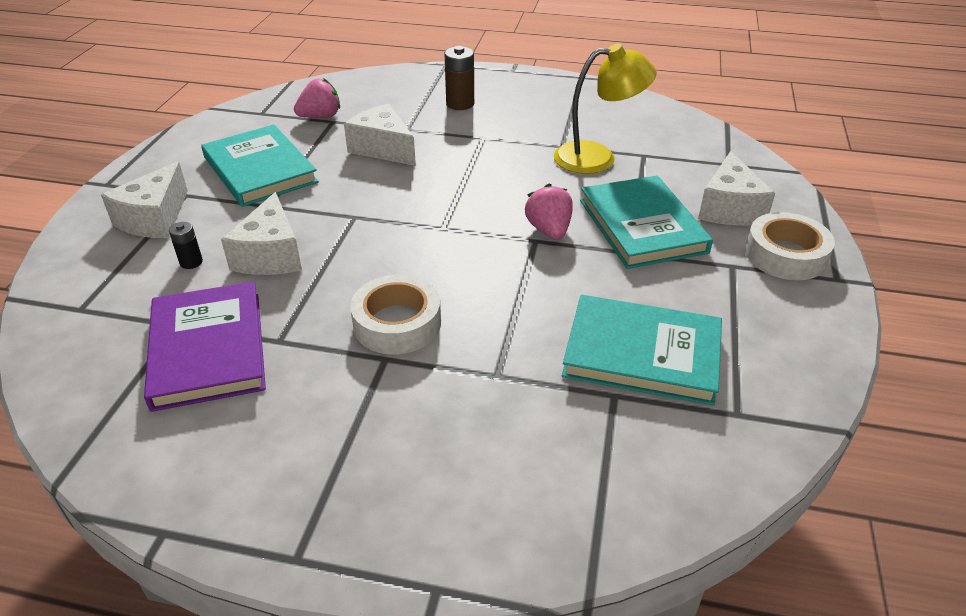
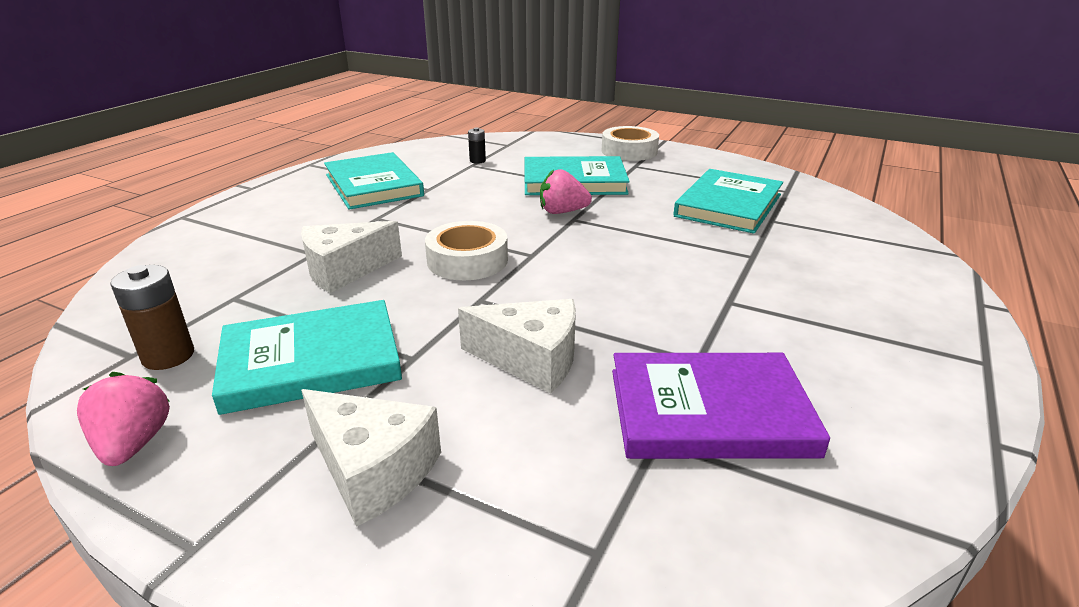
camera: 75 degrees left, 10 degrees down
black battery [169,222,203,269] -> black battery moved to [468,127,486,164]
pink strawberry [294,78,340,118] -> pink strawberry moved to [77,372,170,466]
white tape [350,275,441,354] -> white tape moved to [425,221,508,280]
brown battery [444,46,474,110] -> brown battery moved to [110,265,194,370]
yellow lamp [554,43,656,174] -> none
white cheese [698,151,775,226] -> none
none -> turquoise book [324,152,424,210]

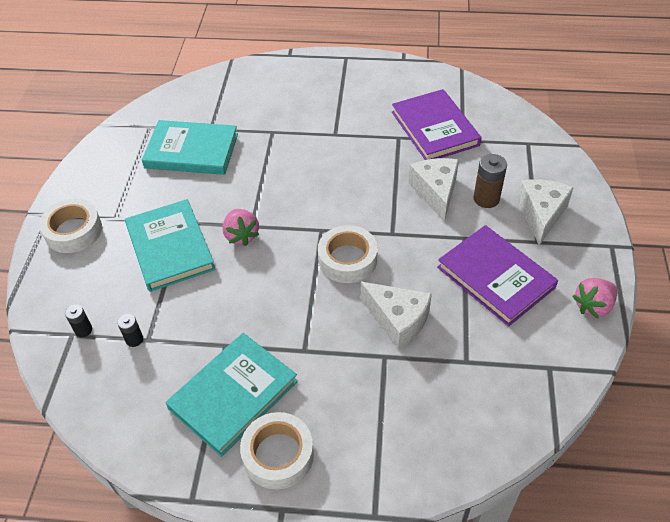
camera: 110 degrees left, 20 degrees up
brown battery [110,265,194,370] -> brown battery moved to [474,154,507,208]
turquoise book [212,300,402,415] -> purple book [437,225,558,326]
none -> black battery [65,304,92,337]
none -> white tape [240,412,314,490]

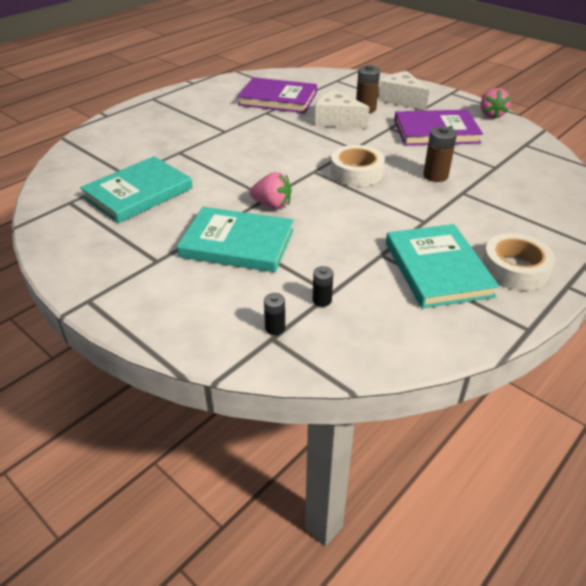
camera: 55 degrees left, 10 degrees down
white tape [39,199,102,253] -> none
white cheese [361,282,432,350] -> brown battery [423,126,457,182]

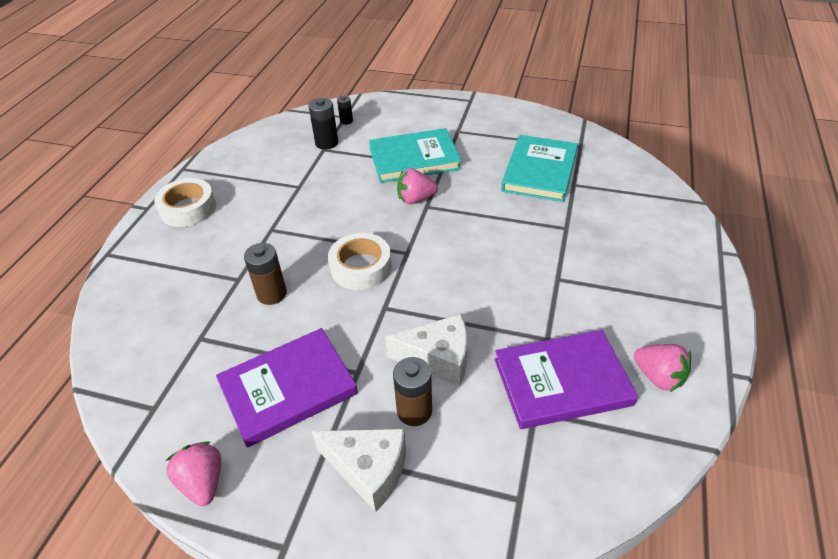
camera: 155 degrees right, 5 degrees up
black battery [313,266,334,307] -> black battery [309,98,338,150], size x1.69
turquoise book [386,224,499,308] -> none
none -> pink strawberry [634,344,691,392]

